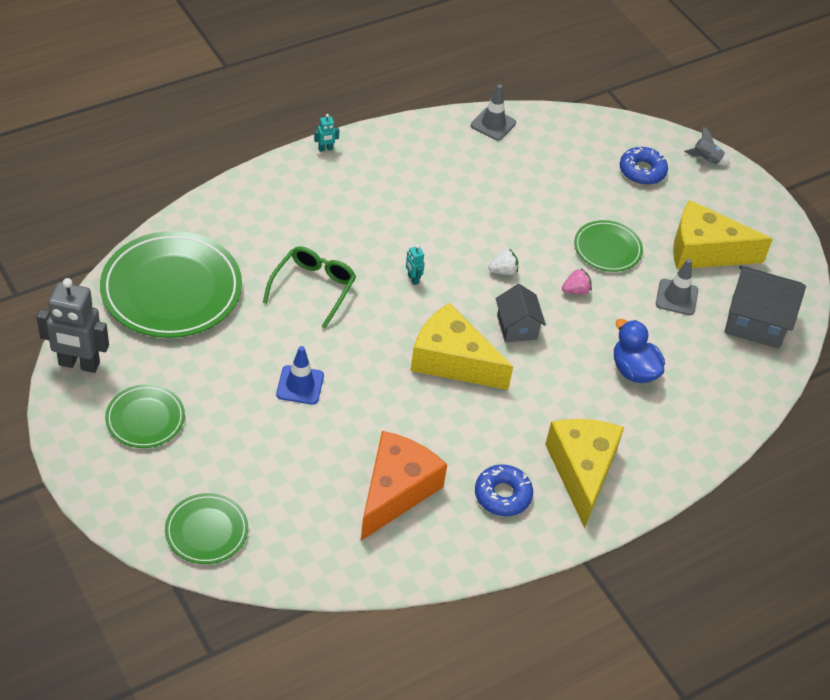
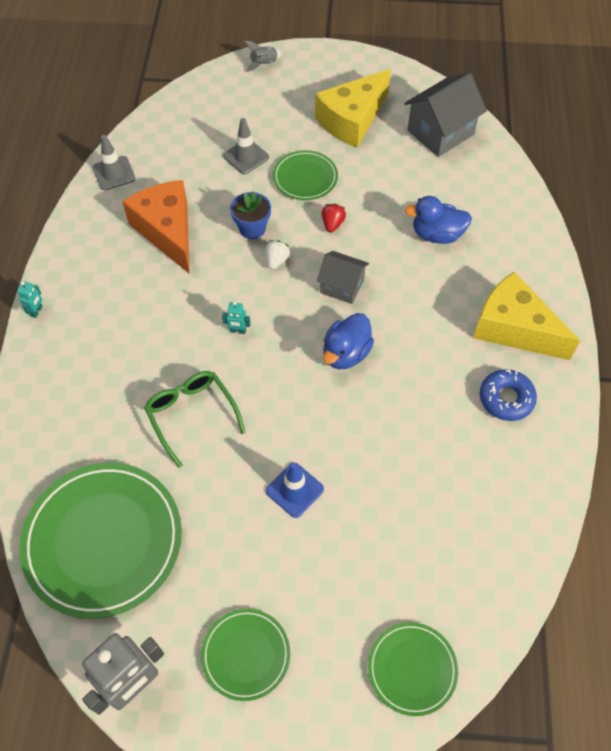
camera: 50 degrees left, 10 degrees up
orange cheese [361,431,447,541] -> orange cheese moved to [122,180,189,273]
yellow cheese [411,303,513,390] -> blue duck [323,313,374,369]
pink strawberry [562,268,592,295] -> red strawberry [322,203,346,233]
blue donut [620,147,668,185] -> none
grey traffic cone [656,259,698,315] -> grey traffic cone moved to [223,118,269,174]
none -> blue flower pot [230,191,271,239]

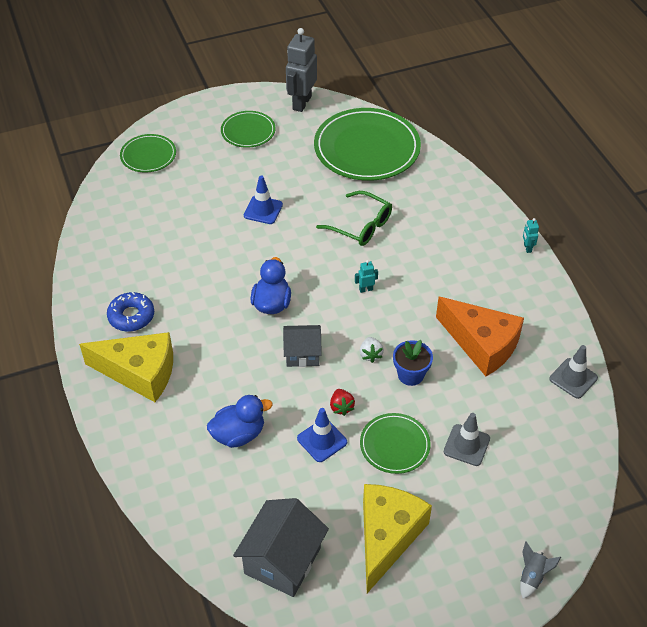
camera: 155 degrees right, 10 degrees down
none -> blue traffic cone [297,408,347,462]

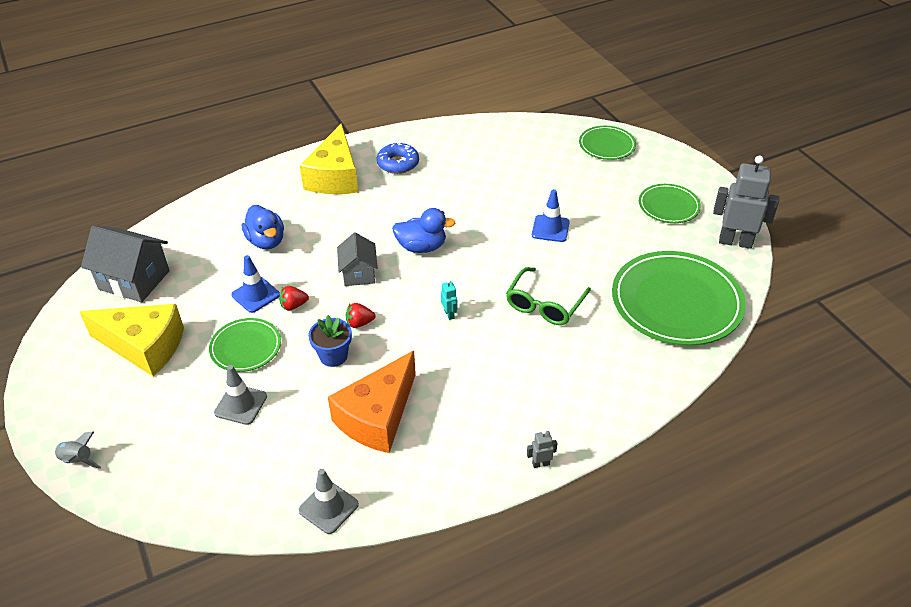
camera: 85 degrees right, 5 degrees down
white strawberry [360,337,384,363] -> red strawberry [346,303,375,328]
turquoise robot [523,218,539,253] -> grey robot [527,430,557,468]

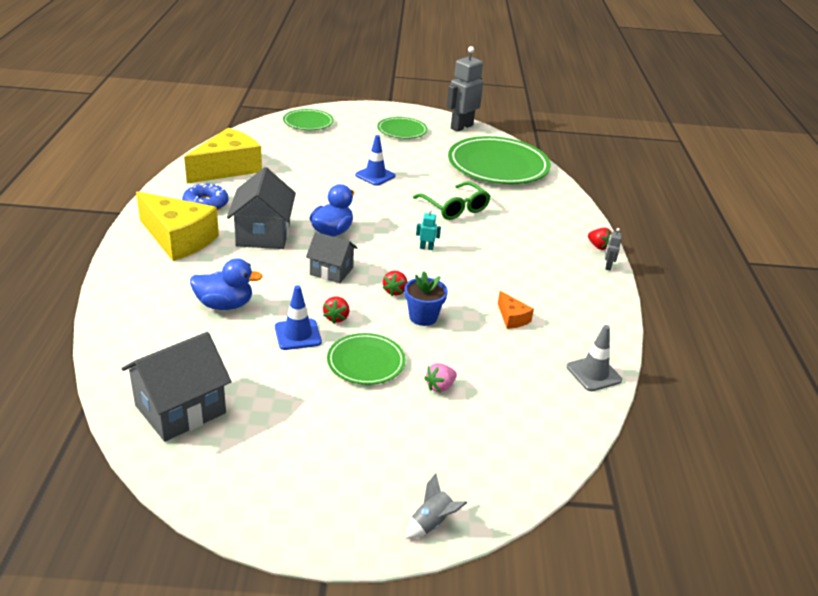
camera: 65 degrees left, 10 degrees down
yellow cheese [80,304,184,376] -> yellow cheese moved to [184,128,262,184]
grey traffic cone [214,365,267,425] -> pink strawberry [424,363,457,393]
orange cheese [328,351,416,453] -> orange cheese [498,291,534,329], size x0.44
none -> grey house [227,167,296,249]
none -> red strawberry [588,227,612,250]

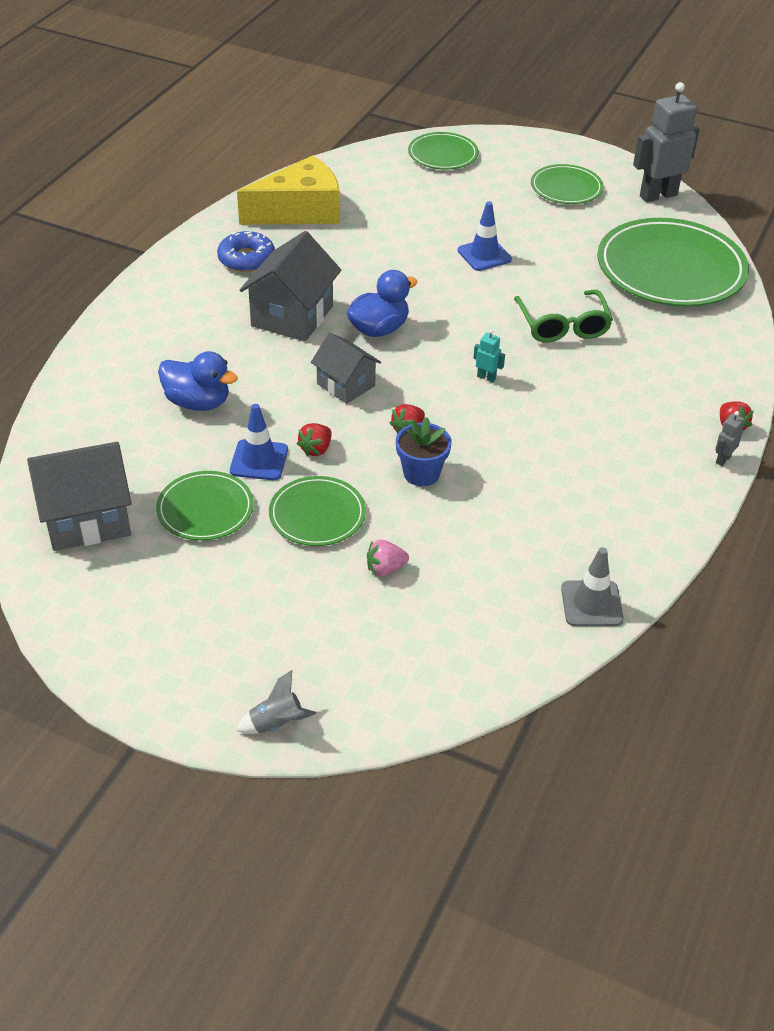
camera: 25 degrees right, 10 degrees up
yellow cheese [136,192,219,261] -> none
orange cheese [498,291,534,329] -> none
none -> green plate [156,471,254,541]

